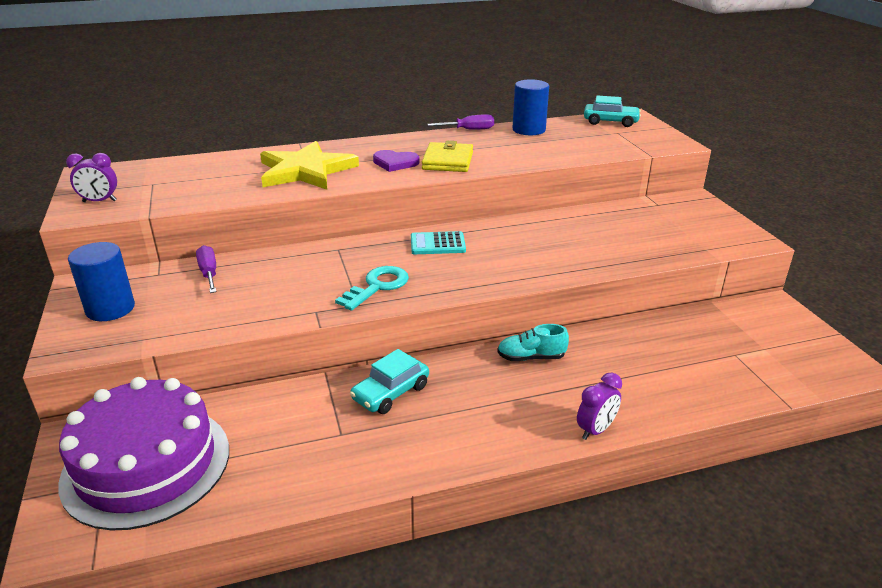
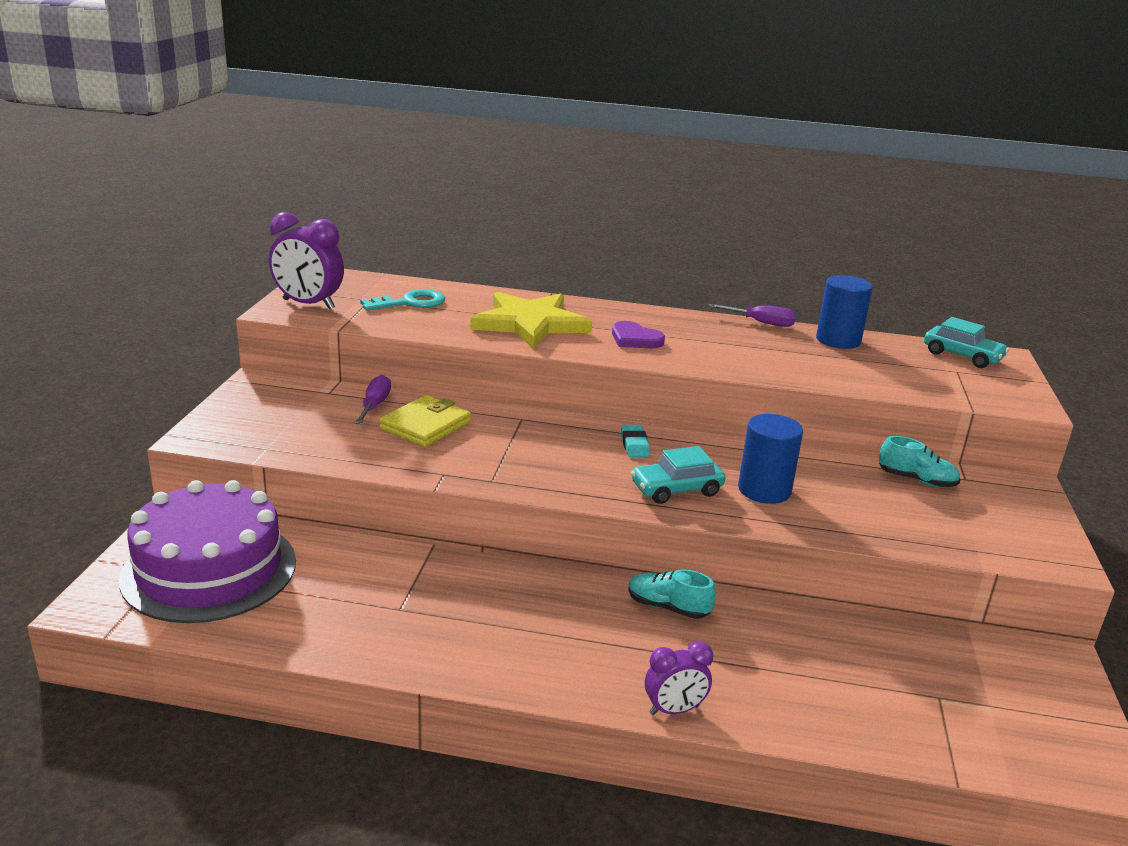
camera: 25 degrees right, 5 degrees down
purple clock [66,153,117,202] -> purple clock [269,212,344,310], size x1.68
blue cylinder [68,242,135,321] -> blue cylinder moved to [738,414,803,504]
turquoise key [335,266,409,311] -> turquoise key moved to [360,289,445,310]
turquoise car [350,349,429,414] -> turquoise car moved to [631,446,725,504]
turquoise calculator [411,231,466,254] -> turquoise eraser [621,425,650,457]
yellow wallet [422,141,473,172] -> yellow wallet moved to [379,395,471,447]
none -> turquoise shoe [879,436,960,487]

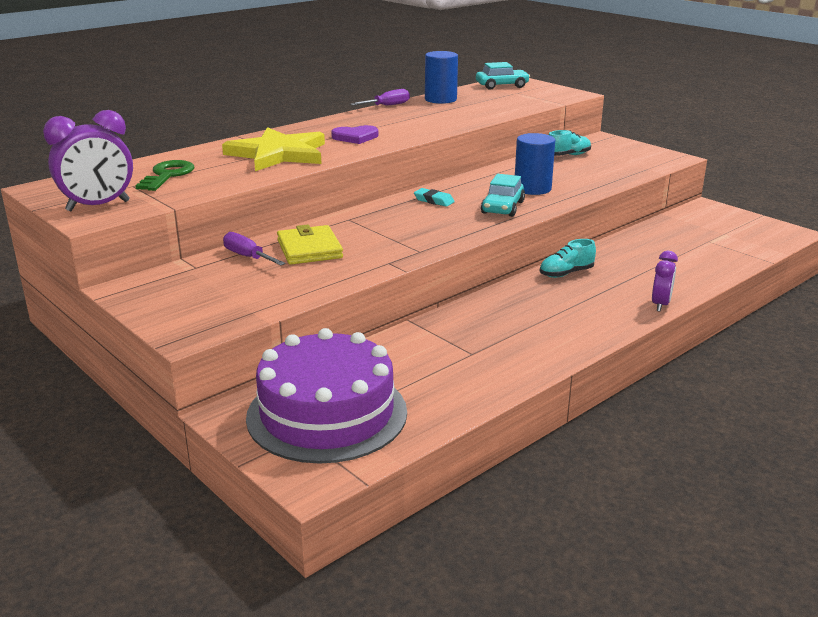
camera: 50 degrees left, 0 degrees up
turquoise key [360,289,445,310] -> green key [135,160,194,191]

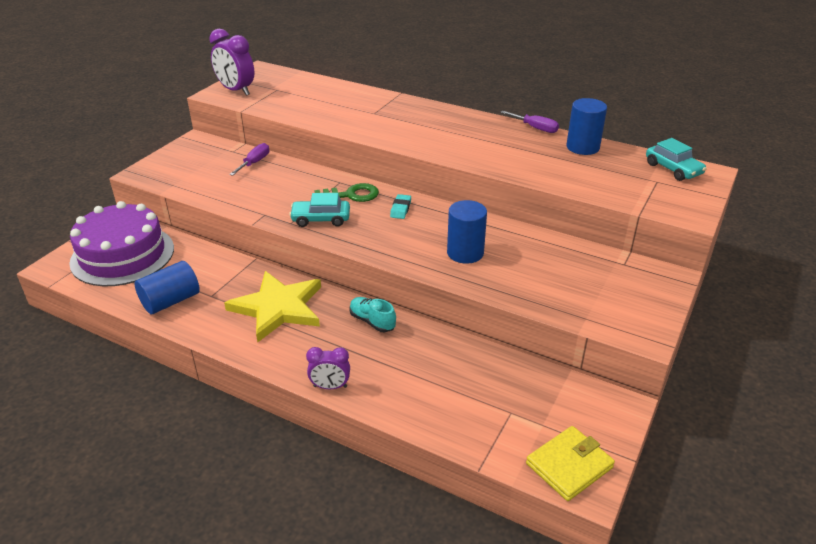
camera: 70 degrees right, 10 degrees up
green key [135,160,194,191] -> green key moved to [314,183,379,202]
yellow star [222,127,325,171] -> yellow star moved to [224,271,321,342]
yellow wallet [277,225,343,265] -> yellow wallet moved to [526,426,615,501]
purple heart [331,125,378,144] -> none
turquoise car [481,174,525,217] -> turquoise car moved to [289,193,350,227]
turquoise shoe [549,130,591,156] -> none
none -> blue cylinder [135,261,200,315]

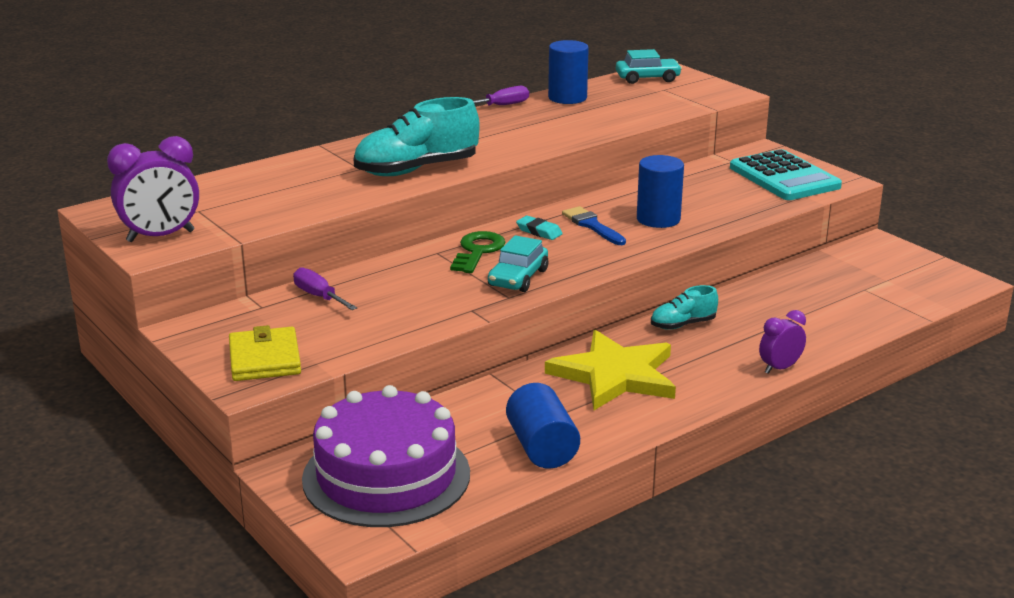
camera: 65 degrees left, 10 degrees down
purple clock [306,347,350,389] -> purple clock turned 150 degrees counterclockwise [759,310,806,374]
yellow wallet [526,426,615,501] -> yellow wallet moved to [229,325,301,381]
none -> turquoise shoe [353,97,480,176]
none -> blue brush [562,206,626,245]
none -> turquoise calculator [730,149,842,200]

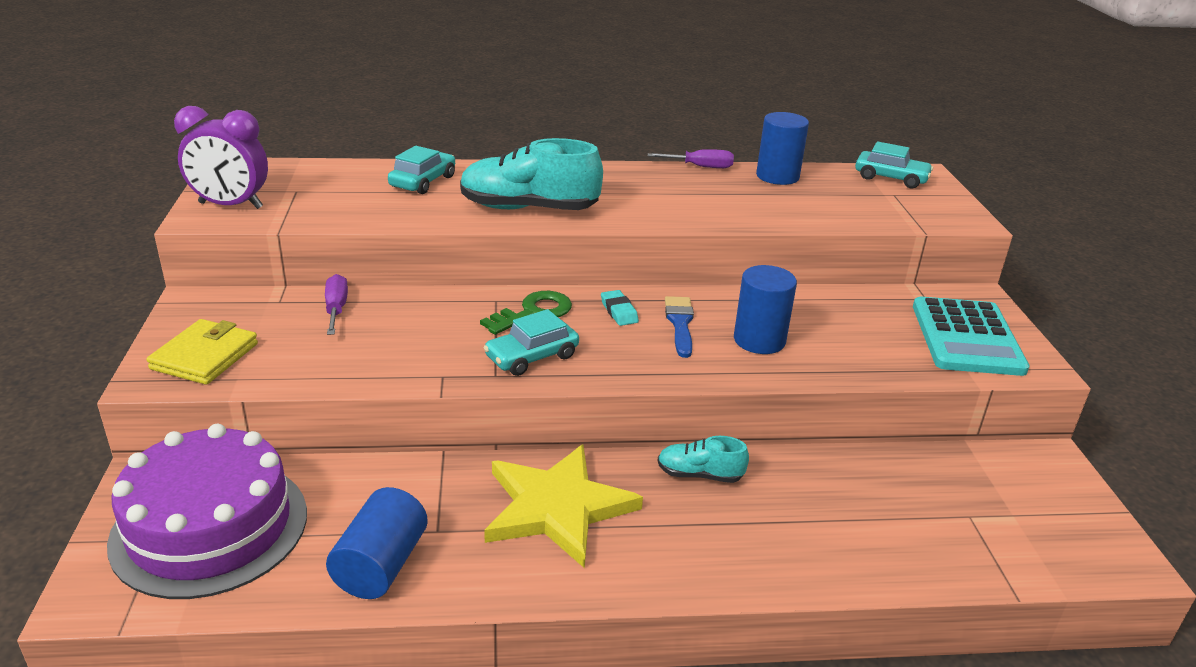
camera: 30 degrees right, 5 degrees up
purple clock [759,310,806,374] -> none
none -> turquoise car [388,146,455,194]

